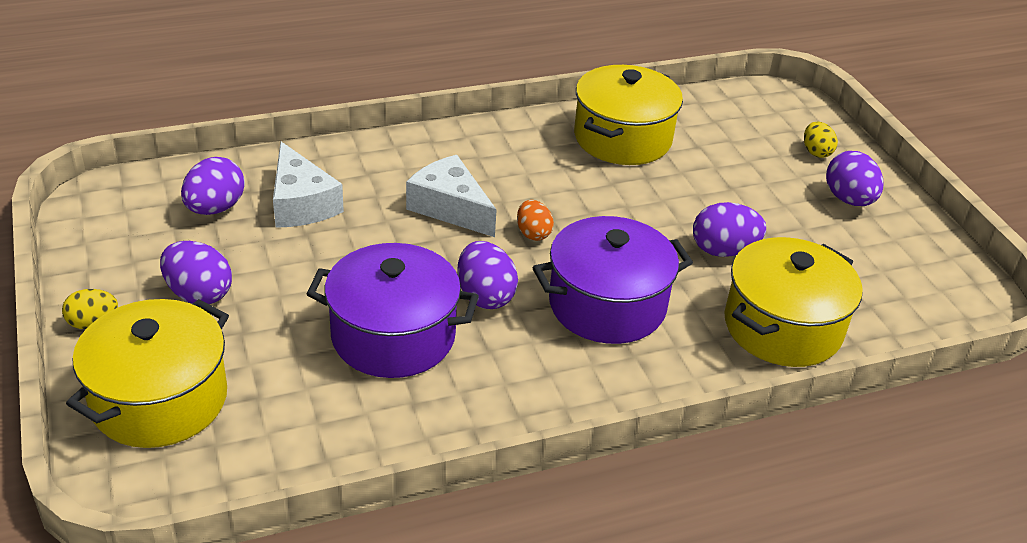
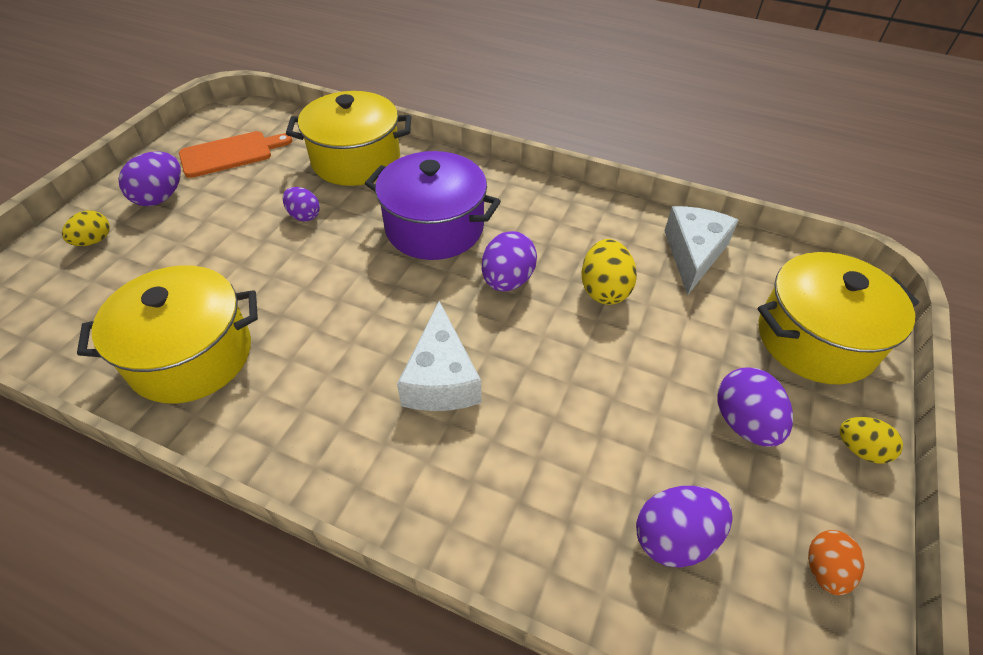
camera: 135 degrees left, 10 degrees up
white cheese [273,142,344,228] -> white cheese moved to [665,206,739,296]
purple pot [307,243,479,378] -> yellow egg [582,239,637,305]
orange egg [517,200,554,241] -> orange egg moved to [808,530,864,595]
purple egg [693,202,766,257] -> purple egg [283,187,320,222], size x0.65
none -> orange cutting board [179,131,292,178]

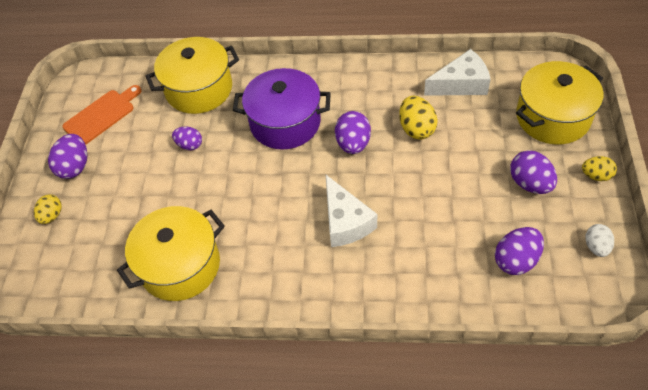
camera: 15 degrees left, 5 degrees up
white cheese [665,206,739,296] -> white cheese turned 75 degrees clockwise [424,49,491,96]
orange egg [808,530,864,595] -> white egg [585,224,614,257]

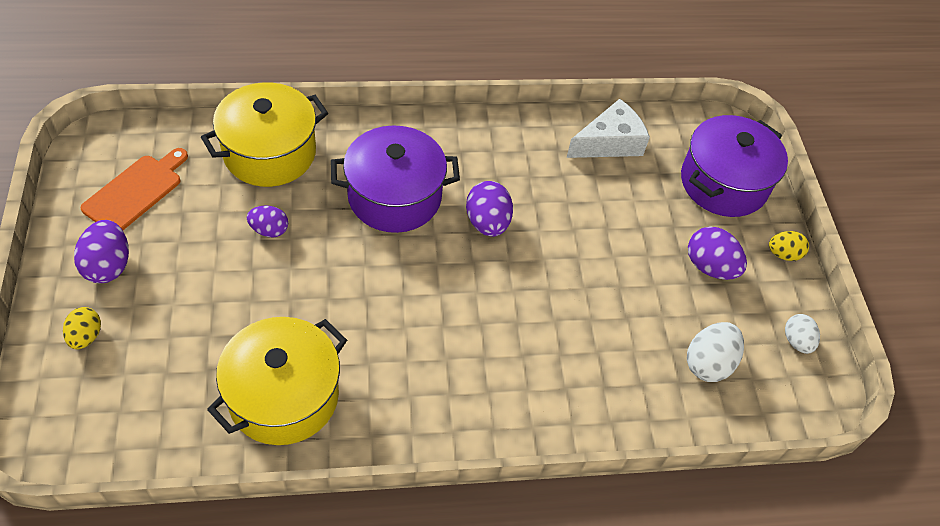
camera: 20 degrees left, 0 degrees up
white cheese [325,174,377,247] -> none
yellow egg [399,96,438,140] -> none
purple egg [495,227,544,275] -> white egg [687,322,744,382]
yellow pot [516,61,604,144] -> purple pot [681,115,788,217]

